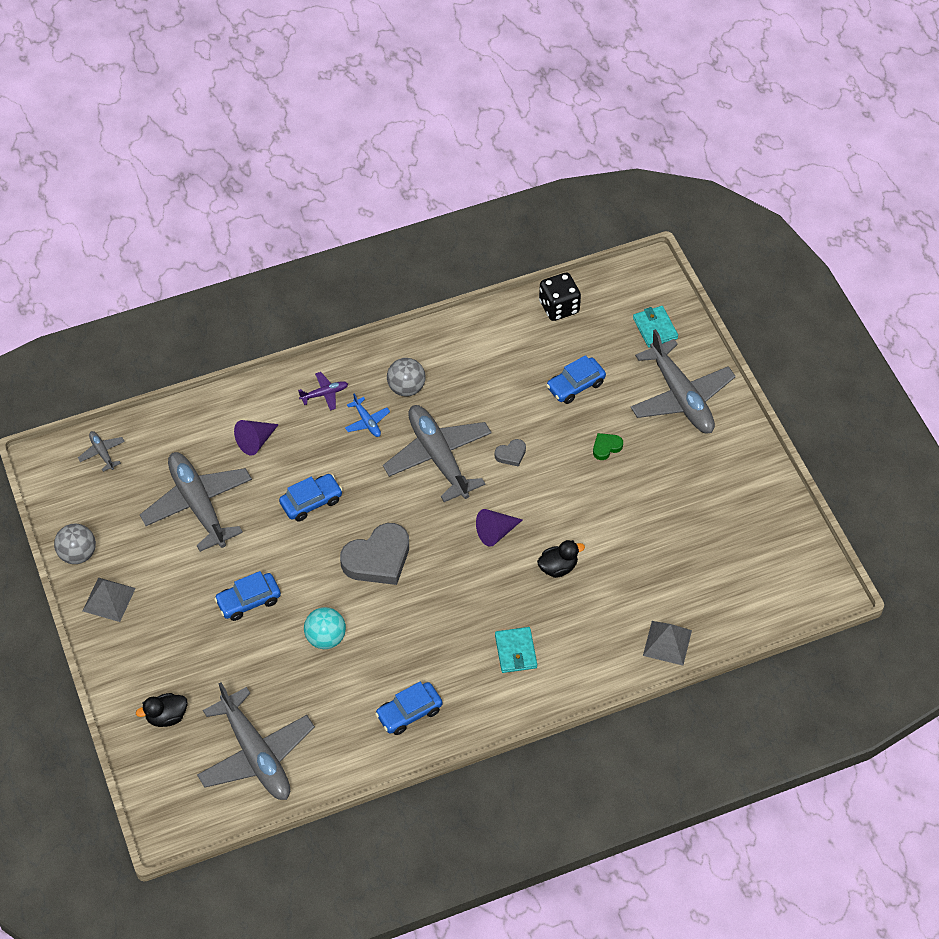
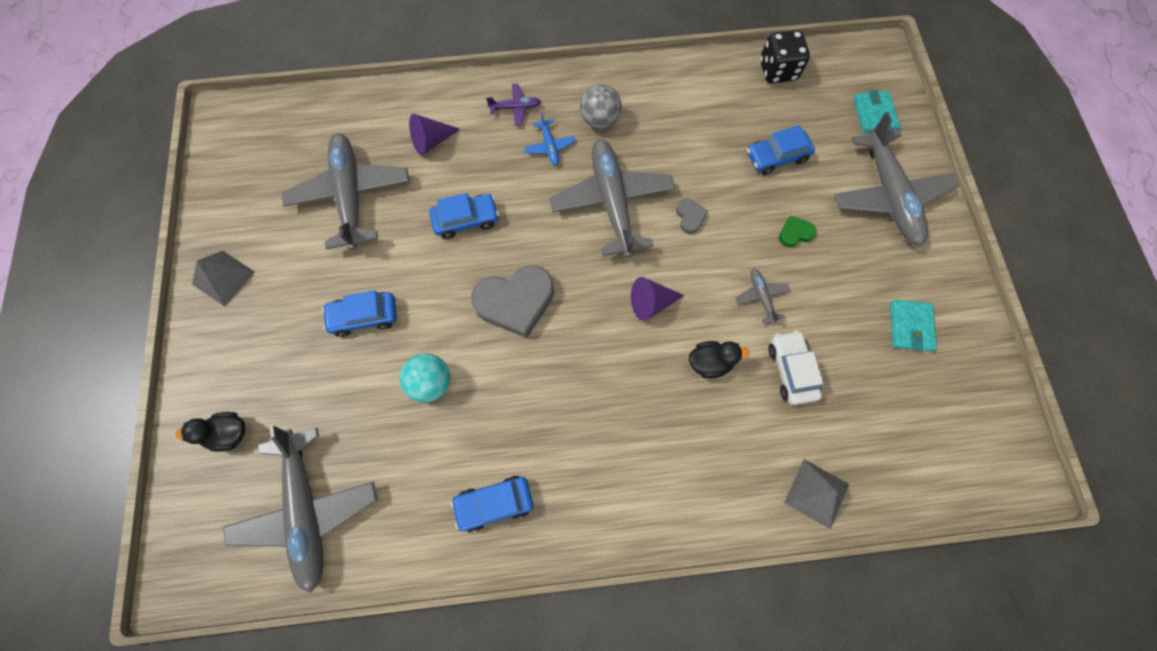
camera: 15 degrees right, 15 degrees up
grey ball [54,524,96,564] -> none
grey plane [78,431,125,472] -> grey plane moved to [735,269,790,324]
grey heart [495,439,526,467] -> grey heart turned 90 degrees counterclockwise [676,199,708,234]
turquoise wallet [495,627,537,673] -> turquoise wallet moved to [890,300,937,351]
none -> white car [768,330,823,405]

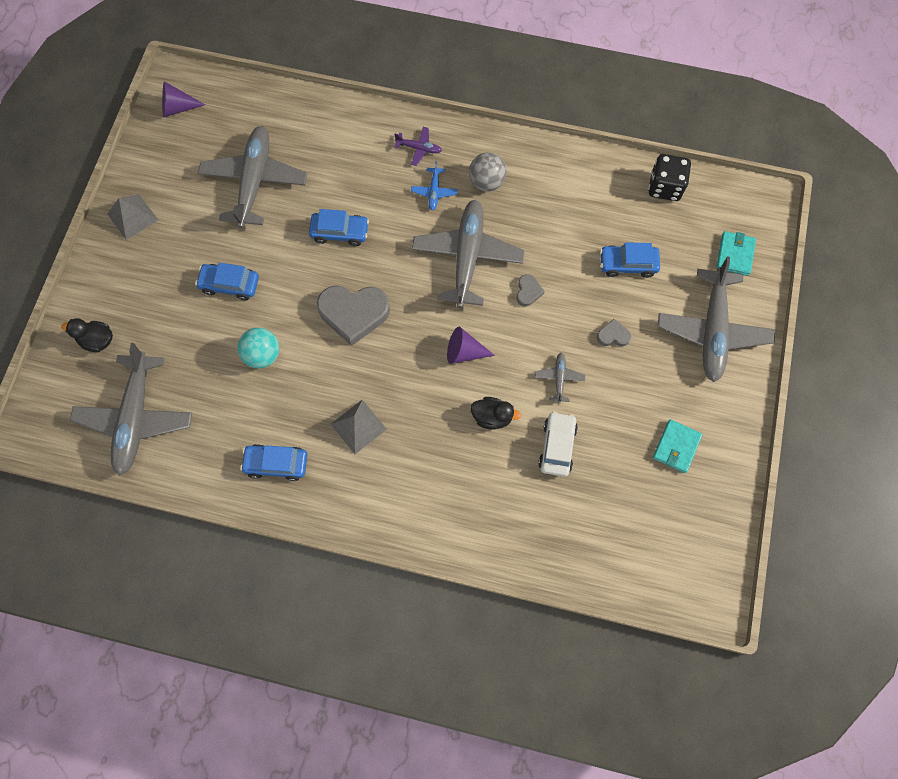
camera: 20 degrees right, 0 degrees up
purple cone [409,114,460,155] -> purple cone moved to [162,81,205,117]
green heart [779,215,817,247] -> grey heart [597,319,631,347]
grey pyramid [784,459,849,529] -> grey pyramid moved to [331,400,387,454]

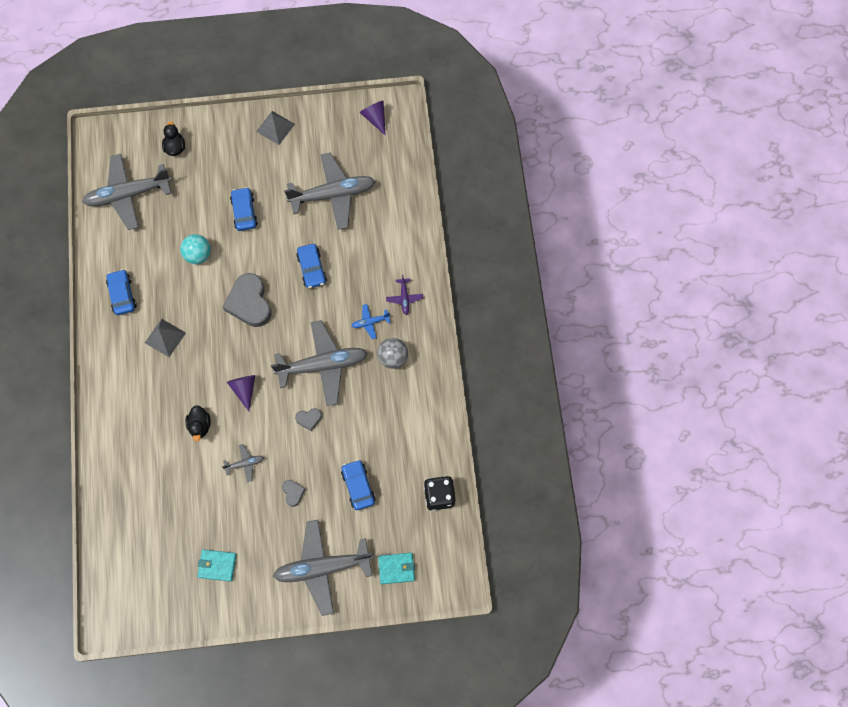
camera: 70 degrees right, 0 degrees up
white car [538,411,578,477] -> none

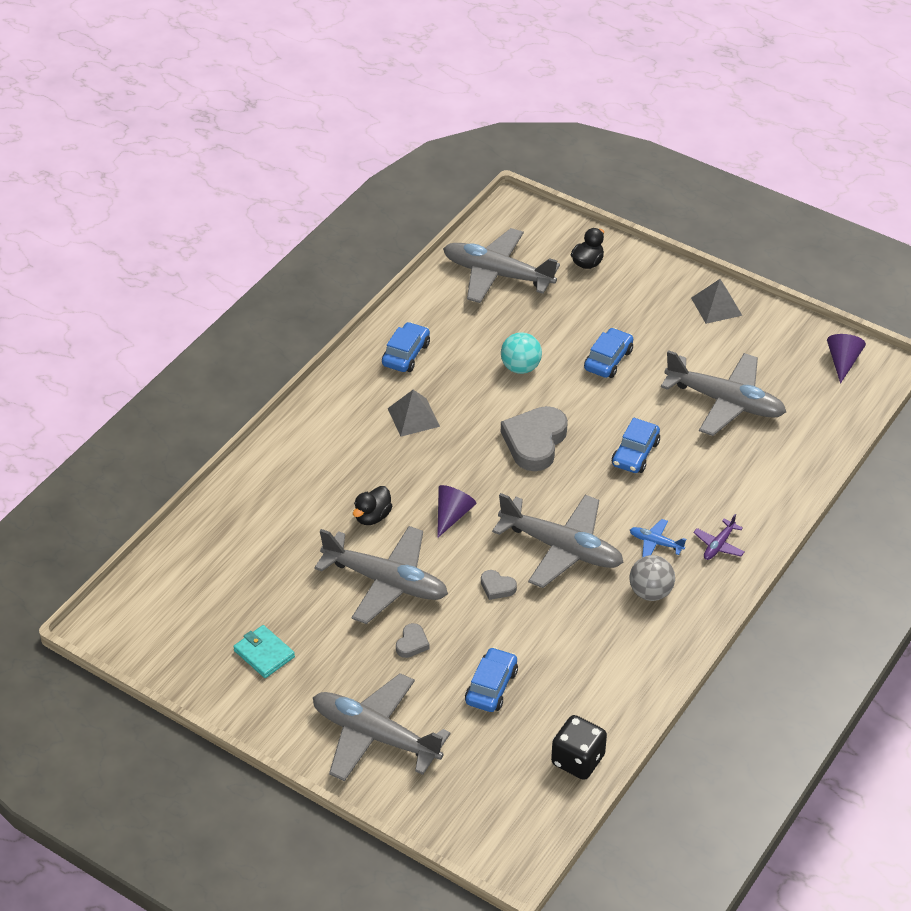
camera: 40 degrees right, 25 degrees down
grey plane [222,444,264,482] -> grey plane [314,526,448,624], size x2.34
turquoise wallet [378,553,415,584] -> none

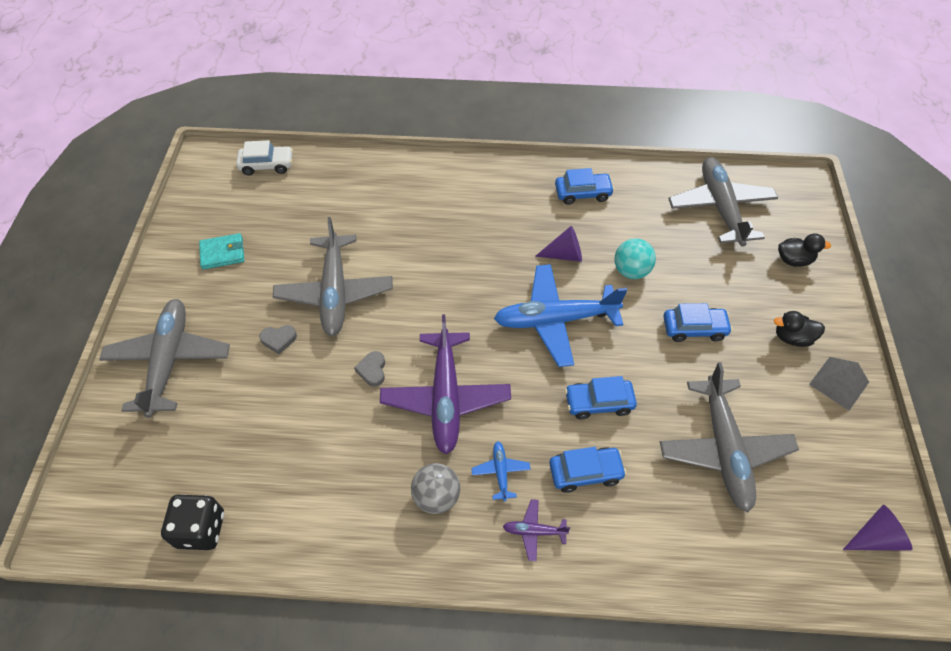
camera: 60 degrees right, 10 degrees up
turquoise wallet [233,625,295,678] -> turquoise wallet turned 60 degrees clockwise [199,233,244,270]
black duck [353,486,392,525] -> black duck moved to [774,311,825,347]
grey pyramid [388,390,440,437] -> none
purple cone [437,485,476,538] -> purple cone moved to [535,226,582,262]
blue car [465,647,518,712] -> blue car moved to [549,447,627,493]
grey plane [492,493,624,588] -> purple plane [380,314,511,454]
grey heart [501,406,568,471] -> blue plane [494,264,627,367]
none -> white car [236,140,293,176]

